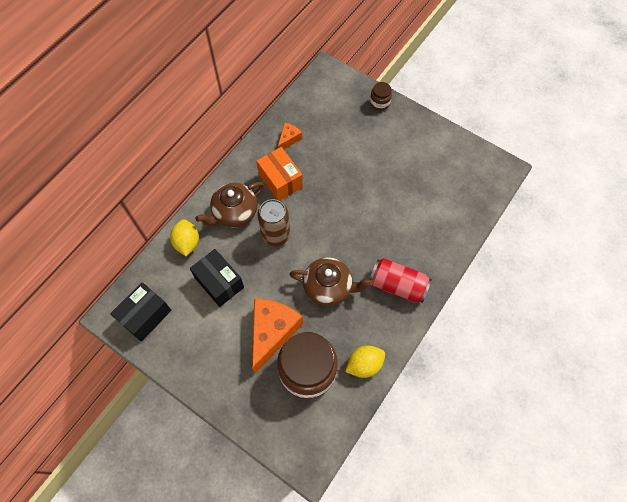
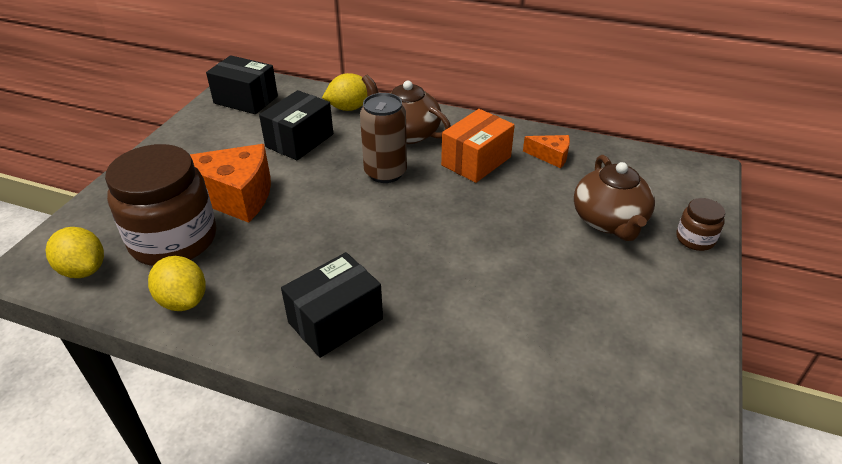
camera: 75 degrees right, 25 degrees down
brown teapot [289,257,373,306] -> brown teapot moved to [574,155,655,241]
red can [369,258,432,303] -> black box [281,252,383,358]
none -> yellow lemon [46,227,104,278]

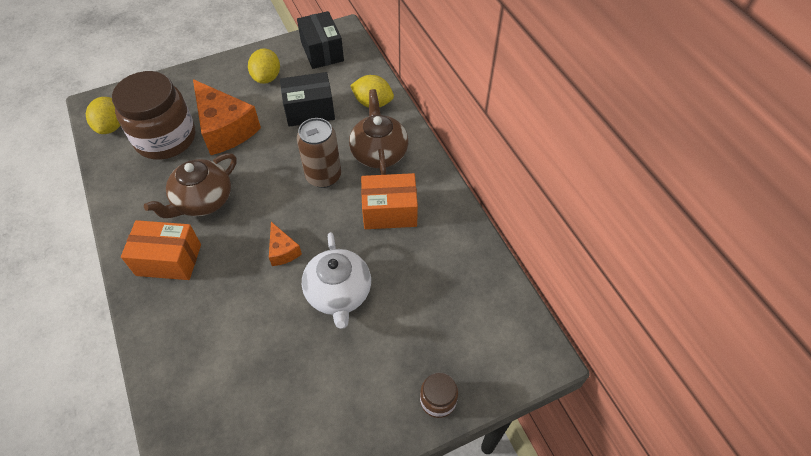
camera: 45 degrees right, 15 degrees up
yellow lemon [148,256,206,311] -> yellow lemon moved to [248,48,280,84]
black box [281,252,383,358] -> orange box [121,220,201,280]
orange cheese [523,135,570,168] -> orange cheese moved to [269,222,302,266]
brown teapot [574,155,655,241] -> brown teapot moved to [144,153,236,218]
none -> white teapot [302,232,371,329]

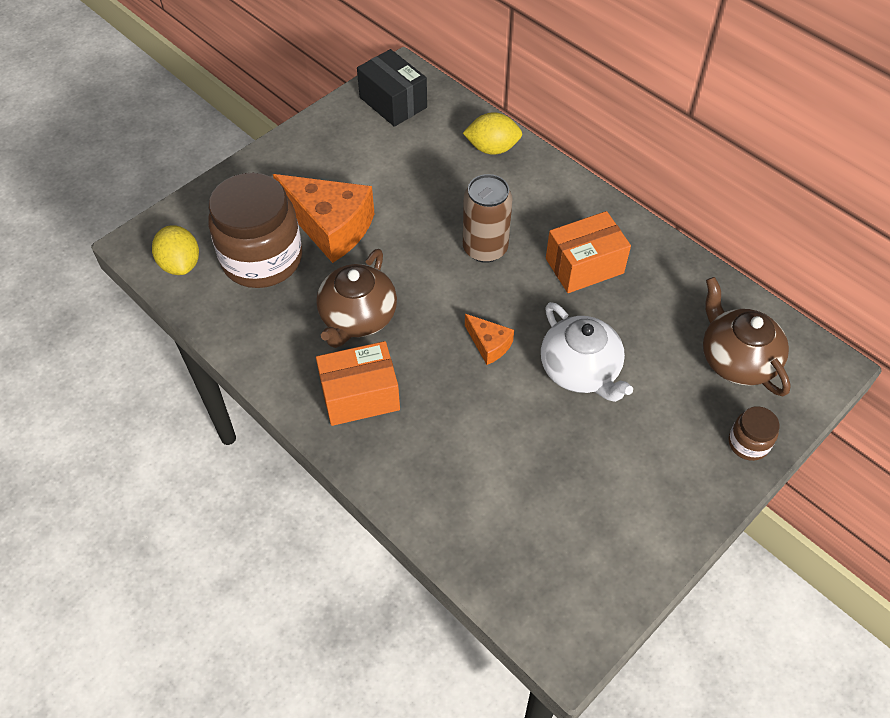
camera: 20 degrees left, 0 degrees up
yellow lemon [248,48,280,84] -> none
black box [280,72,335,127] -> none
brown teapot [349,89,408,175] -> brown teapot moved to [703,277,791,396]

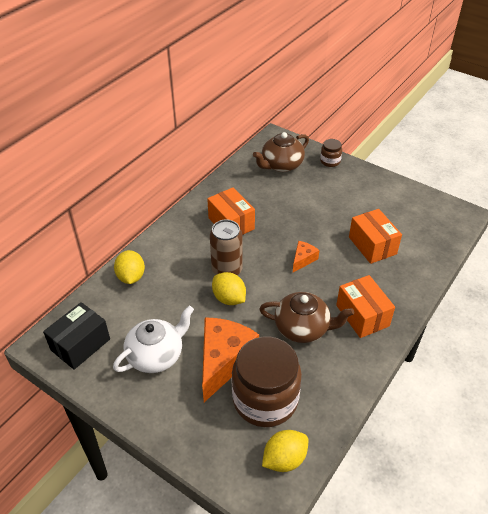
camera: 100 degrees left, 10 degrees down
white teapot [541,302,633,402] -> white teapot moved to [113,306,194,373]
none -> yellow lemon [212,272,246,305]
none -> orange box [349,209,402,264]

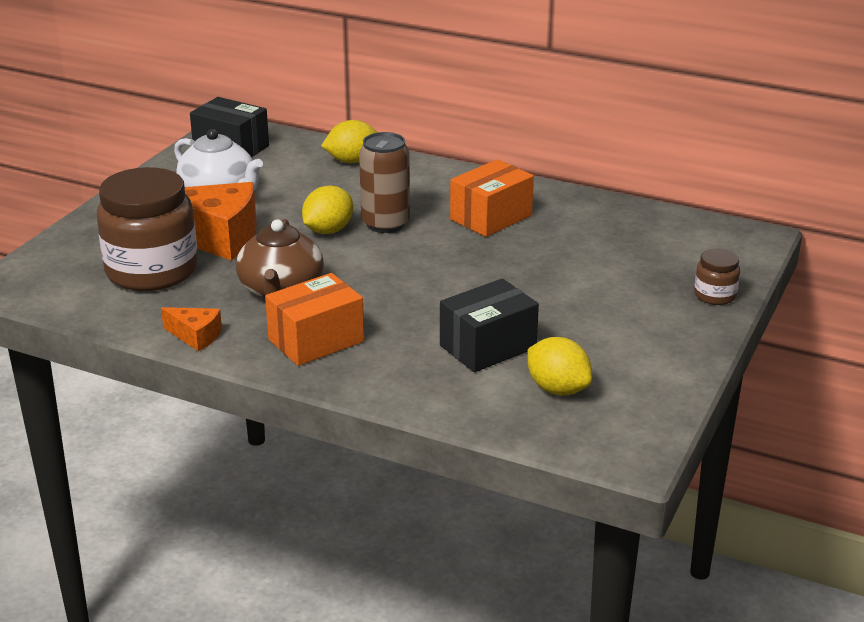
camera: 80 degrees right, 15 degrees down
brown teapot [253,132,309,172] -> none
yellow lemon [262,430,308,472] -> yellow lemon moved to [527,337,592,395]
orange cheese [293,241,319,272] -> orange cheese moved to [161,307,222,351]
orange box [349,209,402,264] -> black box [440,279,539,372]

